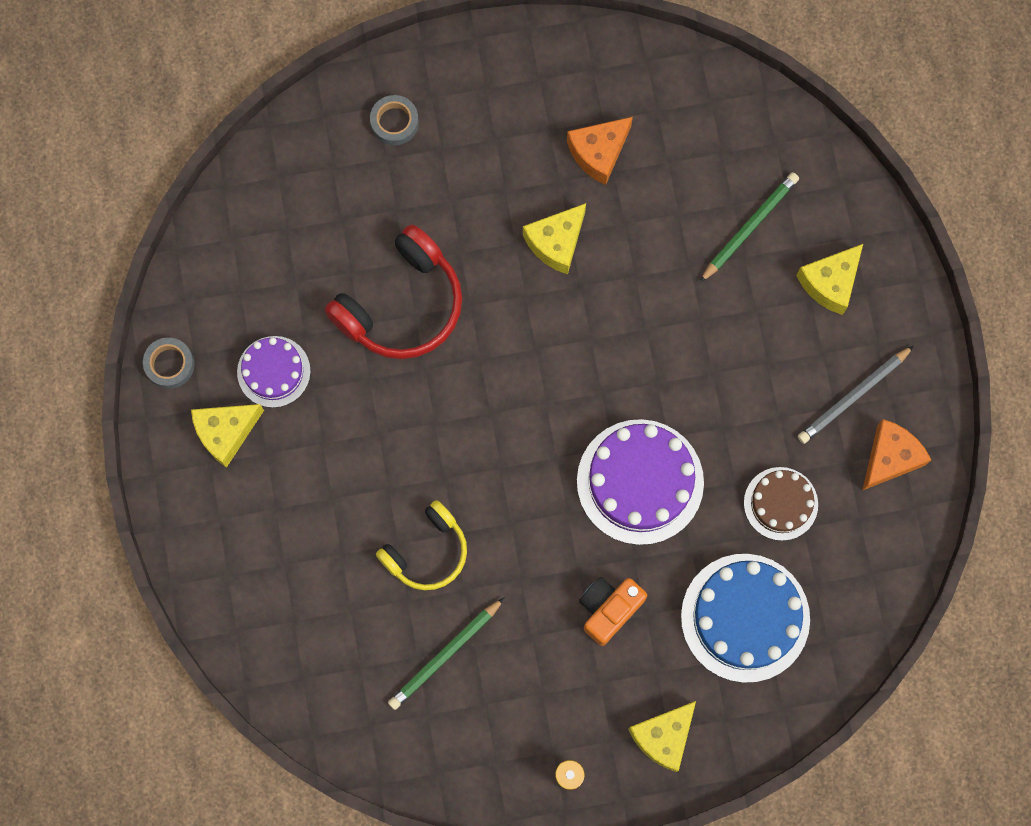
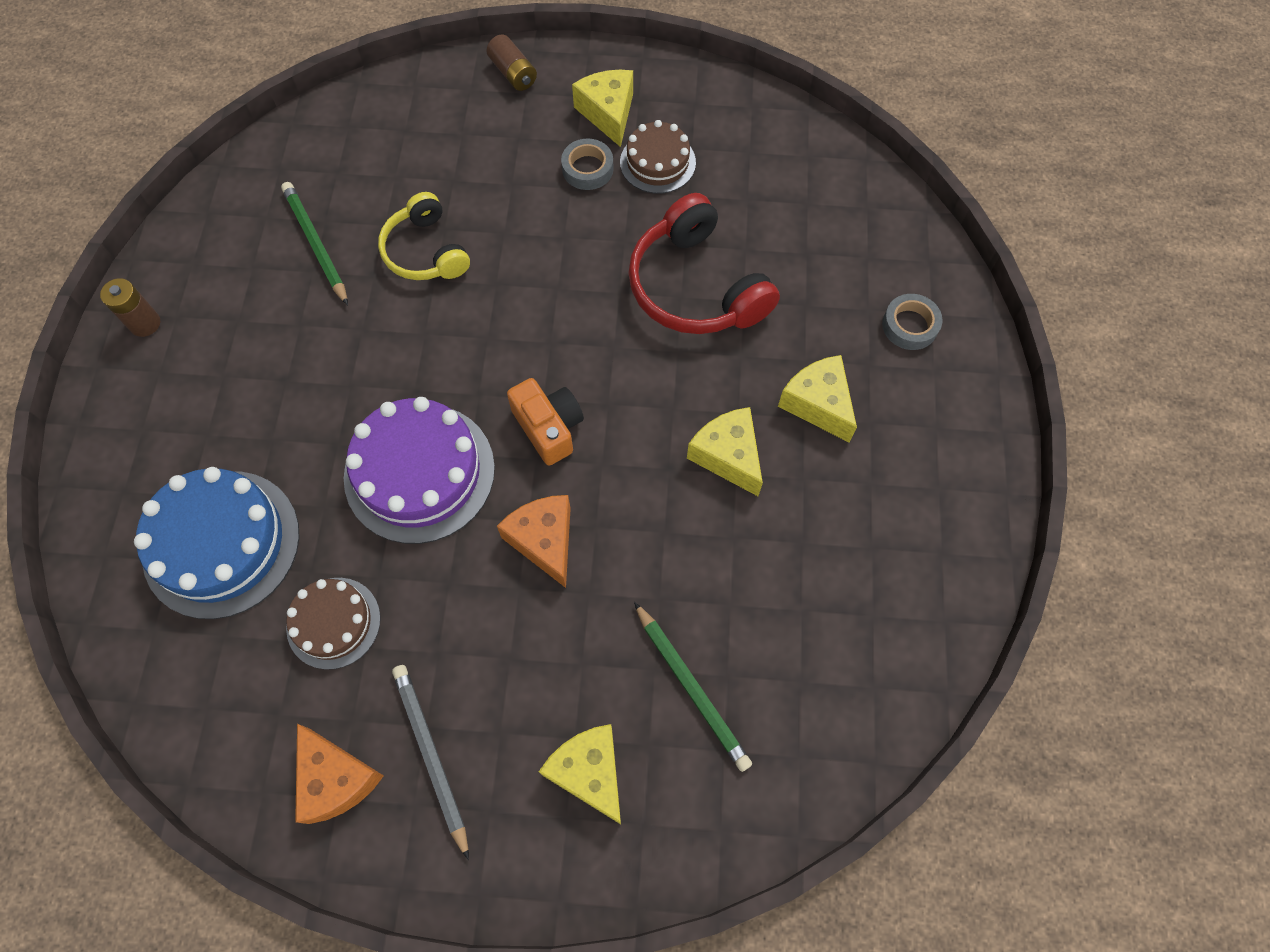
camera: 105 degrees right, 10 degrees down
grey tape [143,338,195,389] -> grey tape moved to [561,138,614,190]
purple cake [237,336,311,408] -> brown cake [620,120,696,194]
orange cheese [567,117,633,185] -> orange cheese moved to [497,495,571,588]
orange camera [579,577,647,646] -> orange camera moved to [507,378,584,466]
yellow cheese [628,701,696,772] -> yellow cheese moved to [778,355,857,442]
none -> brown battery [486,35,537,91]

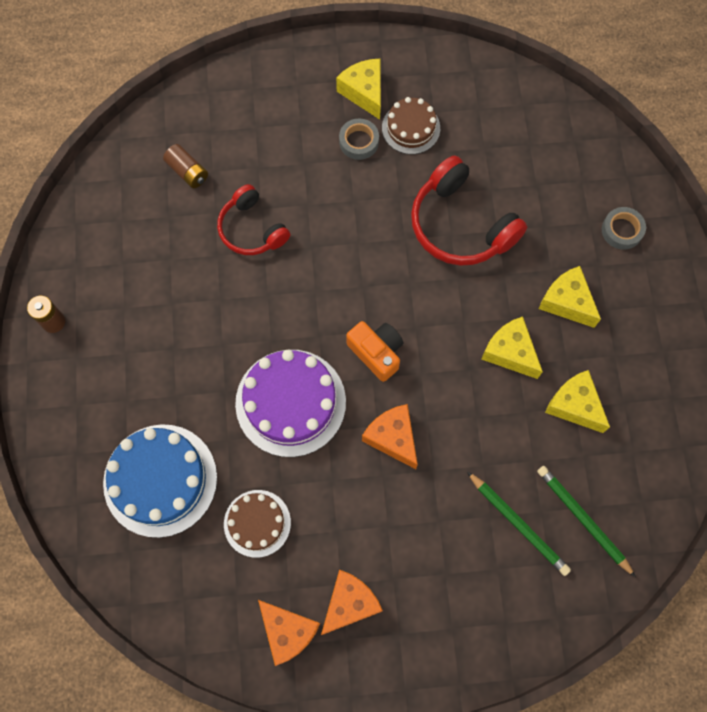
camera: 10 degrees left, 5 degrees up
green pencil [281,182,348,306] -> green pencil moved to [537,466,636,577]
yellow headphones [378,192,470,280] -> red headphones [217,184,290,255]
grey pencil [392,665,469,860] -> orange cheese [321,570,383,635]
brown battery [486,35,537,91] -> brown battery moved to [163,144,208,188]
yellow cheese [539,724,621,824] -> yellow cheese moved to [545,370,610,433]

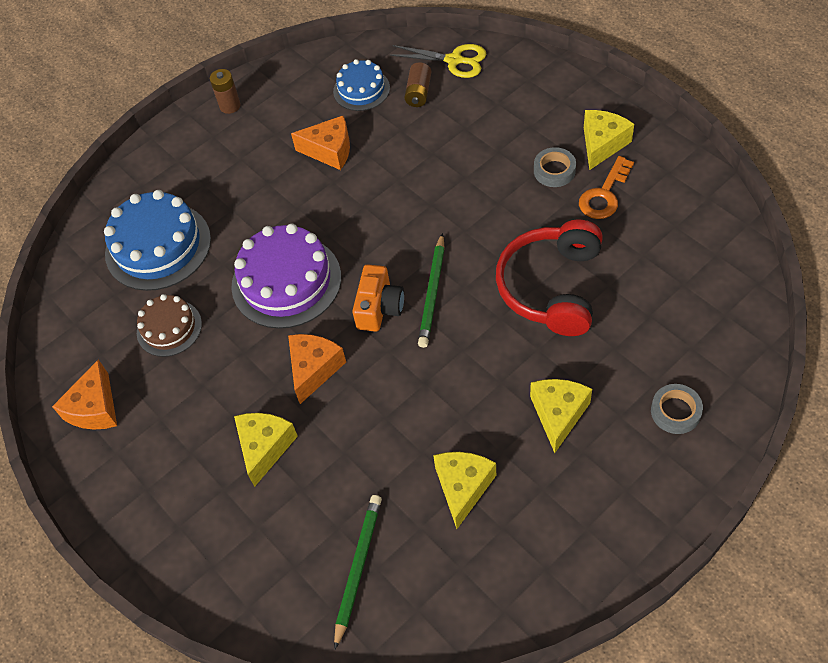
camera: 60 degrees right, 15 degrees down
red headphones [217,184,290,255] -> none
orange cheese [321,570,383,635] -> orange cheese moved to [291,116,350,170]
brown cake [382,97,440,154] -> orange key [579,156,634,219]
green pencil [467,471,571,576] -> green pencil moved to [418,233,445,348]
yellow cheese [481,316,543,379] -> yellow cheese moved to [234,413,298,487]
none -> blue cake [333,59,390,111]
none -> yellow scissors [389,44,486,78]

